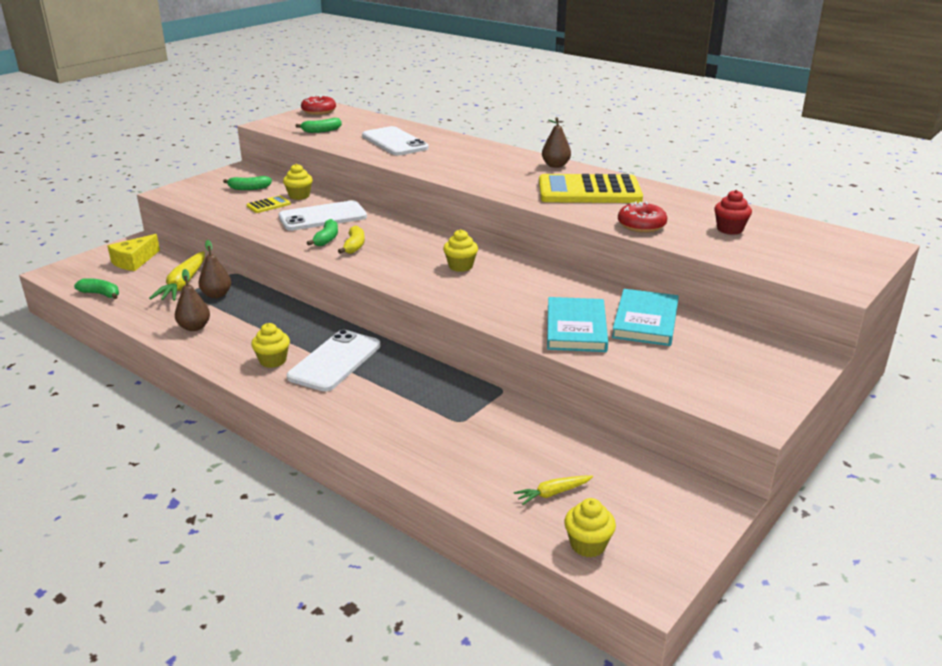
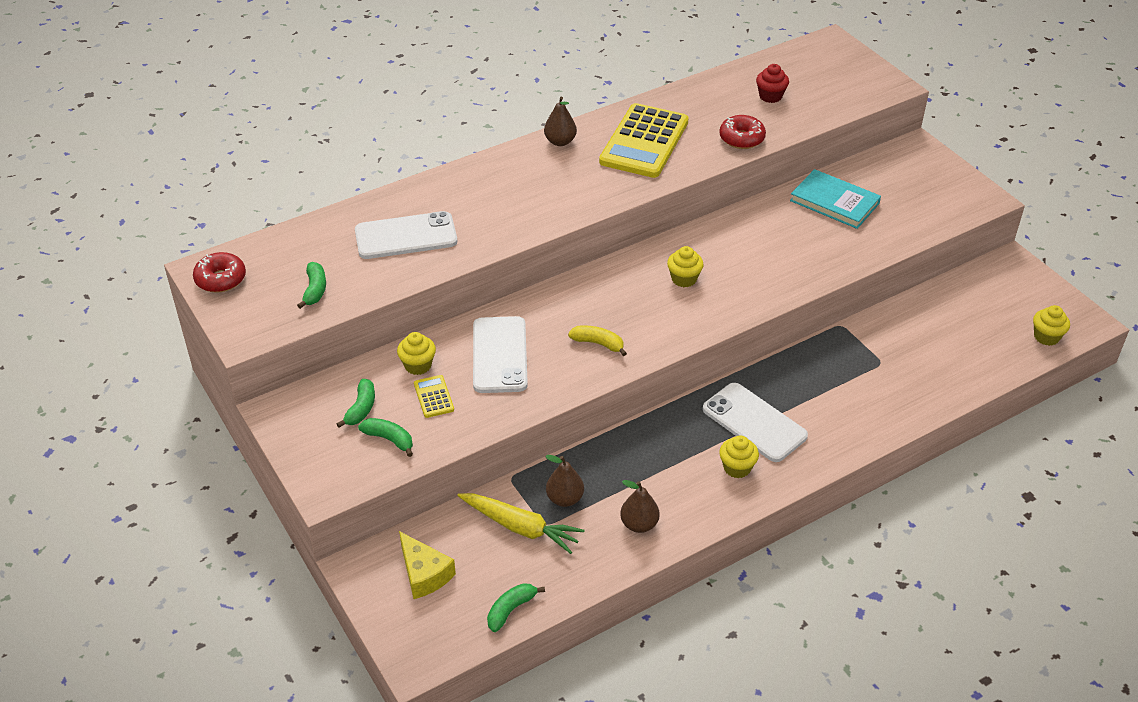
camera: 70 degrees left, 15 degrees up
green banana [307,219,338,246] -> green banana moved to [358,418,413,457]
yellow carrot [514,476,593,505] -> none
turquoise book [547,297,608,352] -> none

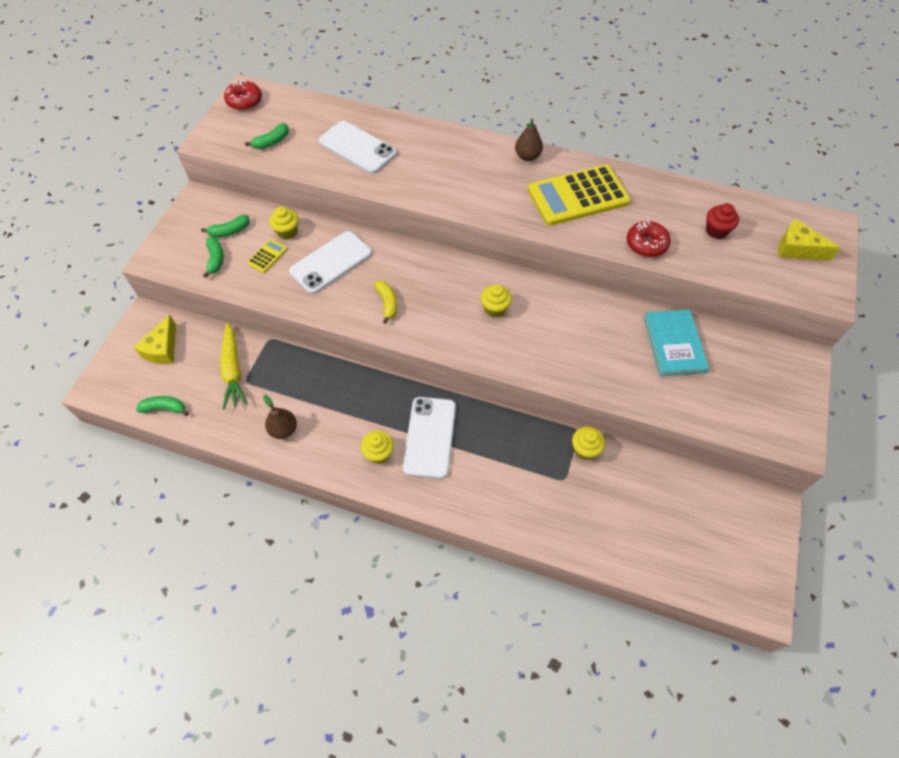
camera: 50 degrees right, 15 degrees up
brown pear [545,455,584,507] -> none
yellow cupcake [1033,305,1070,346] -> yellow cupcake moved to [572,427,605,460]
none -> yellow cheese [778,219,840,261]

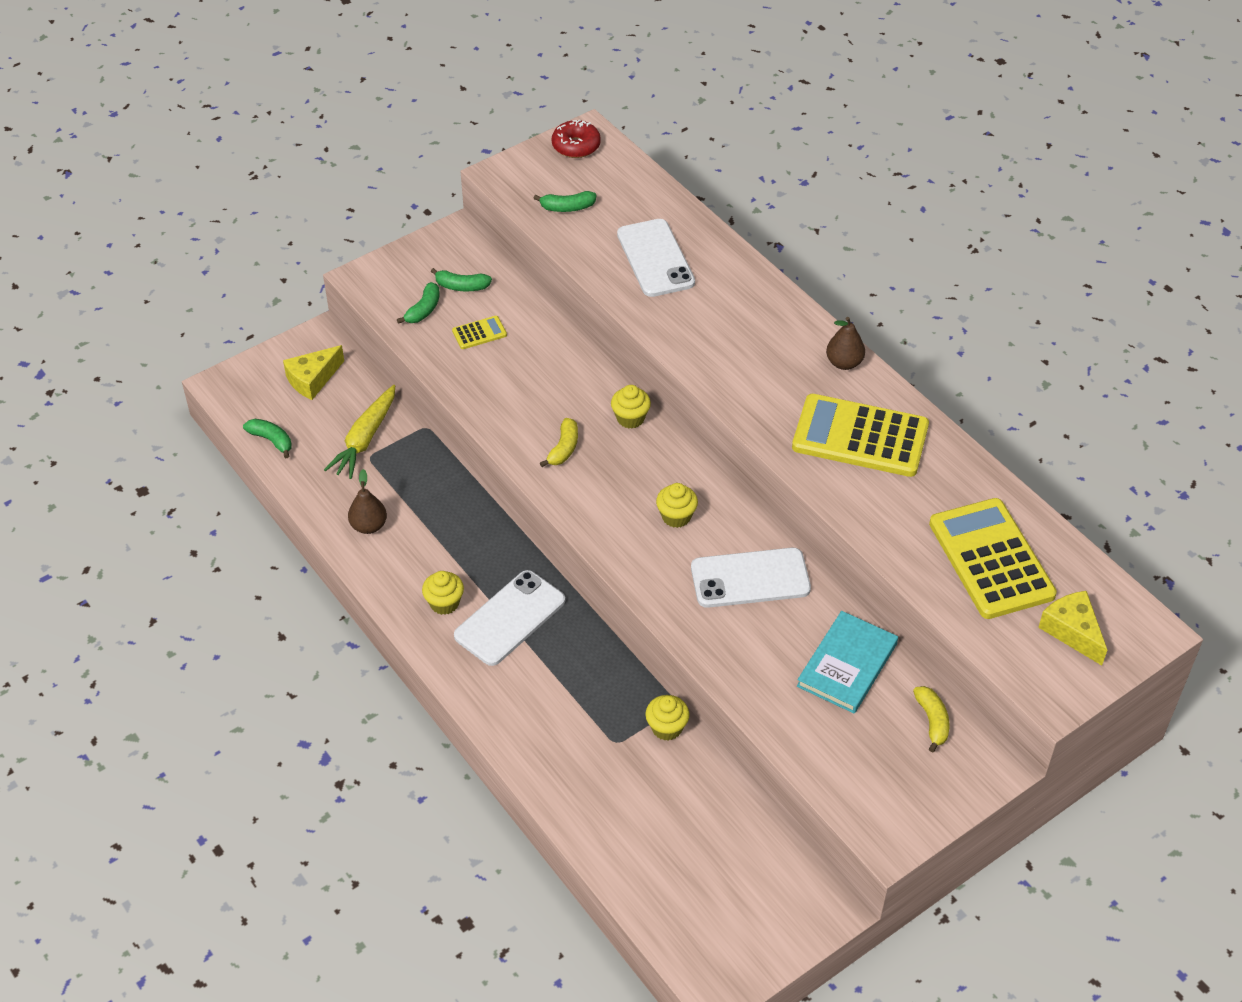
camera: 35 degrees right, 10 degrees down
yellow cupcake [269,207,299,240] -> yellow cupcake moved to [611,385,651,429]
white phone [289,231,372,294] -> white phone moved to [691,548,811,608]
red donut [627,220,671,257] -> none
red cupcake [706,203,739,239] -> yellow calculator [929,498,1057,619]
none -> yellow banana [913,686,949,752]

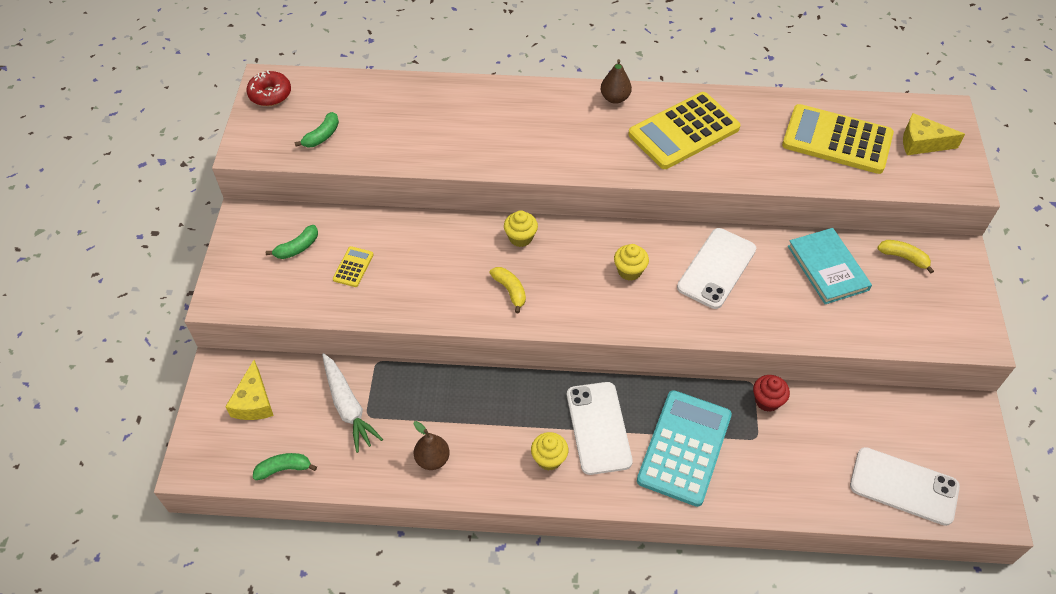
camera: 50 degrees left, 5 degrees up
yellow carrot [324,385,395,479] -> white carrot [322,353,383,453]
green banana [397,282,440,324] -> none
white phone [617,219,695,297] -> white phone moved to [850,447,960,526]
yellow cupcake [645,695,689,741] -> red cupcake [753,375,790,412]
none -> turquoise calculator [637,390,732,507]

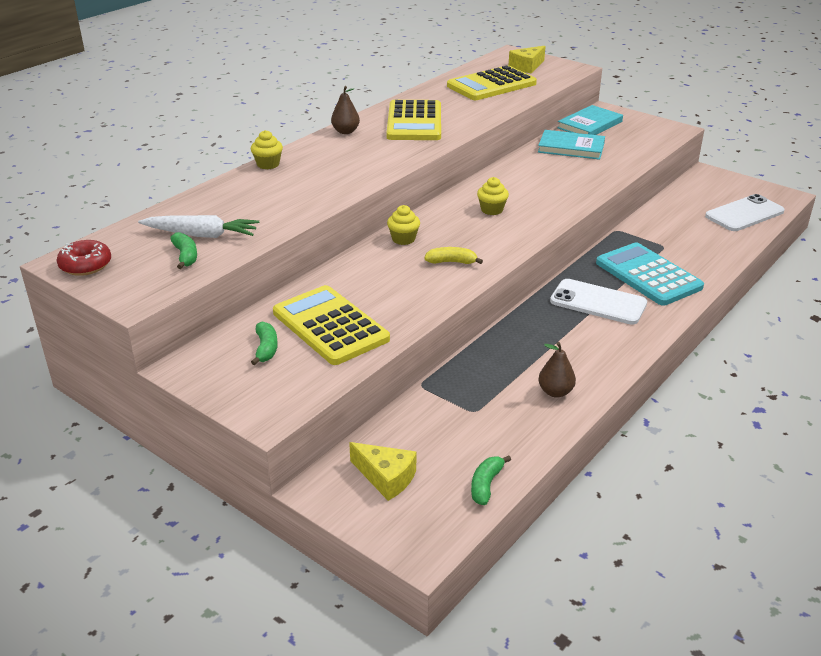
camera: 55 degrees left, 20 degrees down
white carrot [322,353,383,453] -> white carrot moved to [138,215,259,238]
yellow calculator [333,246,373,287] -> yellow calculator [273,285,390,365], size x2.35
yellow cupcake [531,432,568,471] -> yellow cupcake moved to [251,130,283,169]
white phone [677,228,756,309] -> none
red cupcake [753,375,790,412] -> none
yellow banana [877,240,934,274] -> turquoise book [557,105,623,135]

